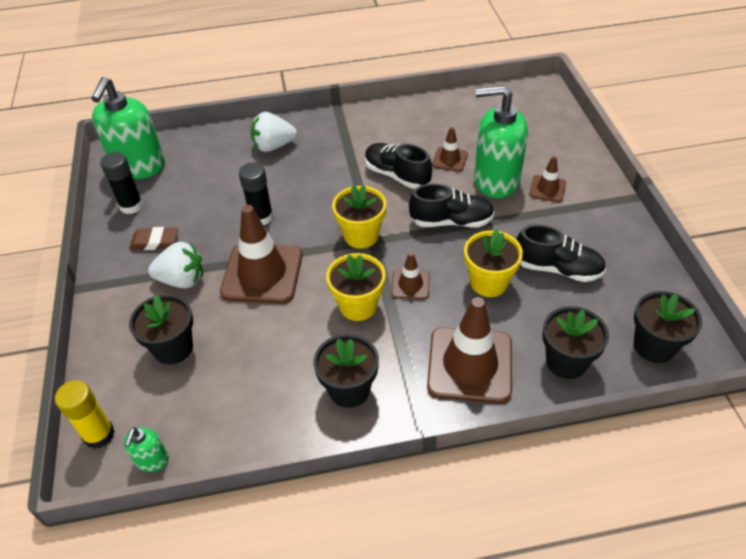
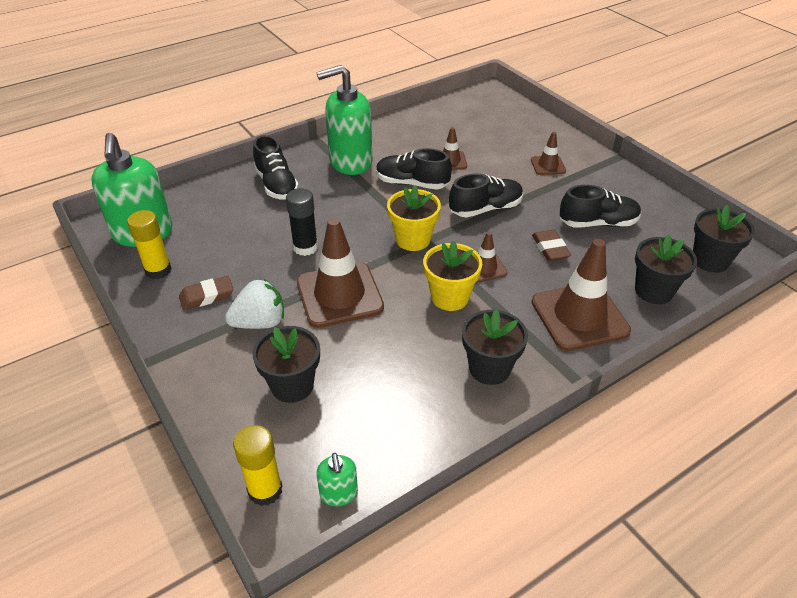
camera: 25 degrees left, 5 degrees down
black glue stick [100,152,143,214] -> yellow glue stick [127,210,172,279]
white strawberry [251,112,297,152] -> black shoe [253,135,299,199]
yellow flower pot [464,229,523,297] -> brown eraser [532,230,571,261]
green soap dispenser [474,85,528,199] -> green soap dispenser moved to [316,65,372,175]

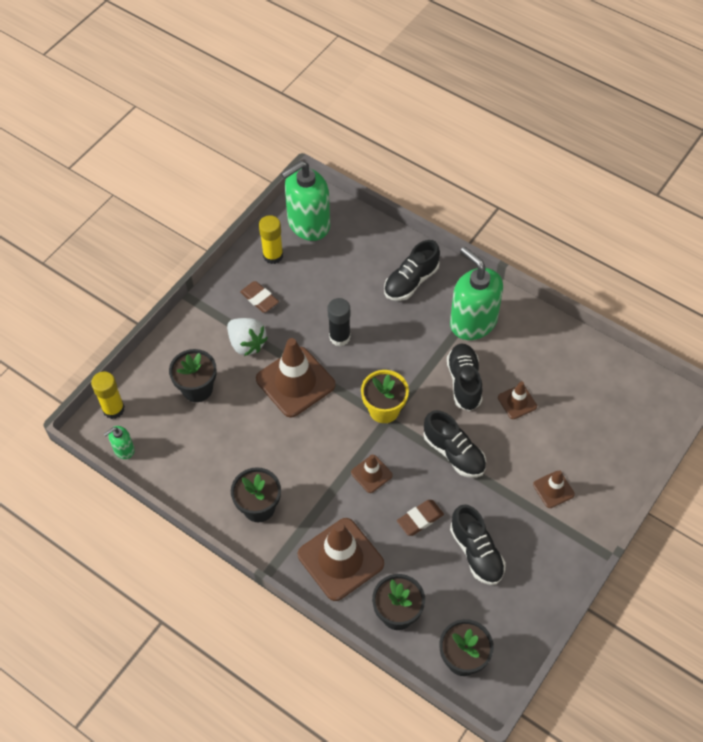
camera: 70 degrees right, 15 degrees up
yellow flower pot [423,240,482,311] -> none

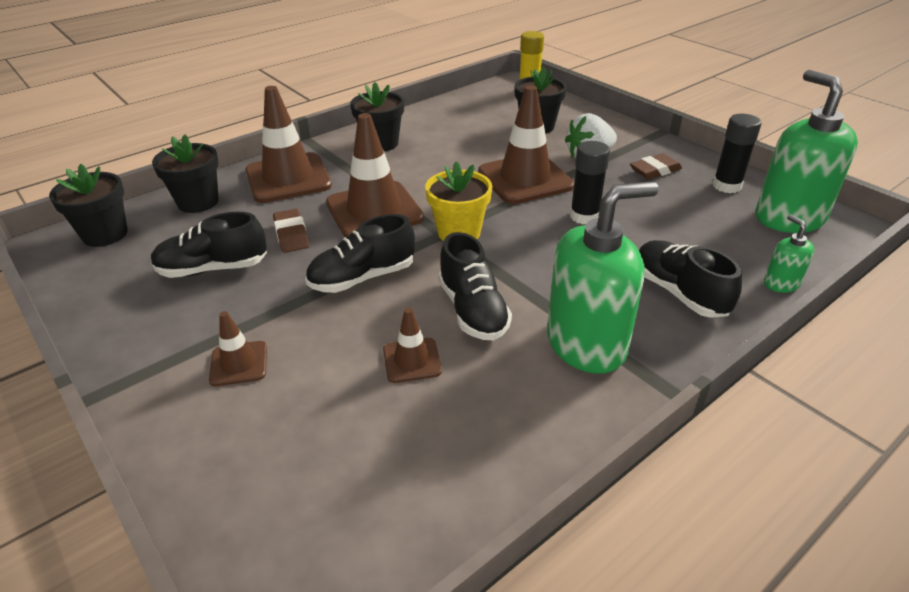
camera: 105 degrees right, 20 degrees down
green soap dispenser [104,426,135,459] -> green soap dispenser moved to [764,215,814,293]
yellow glue stick [259,215,283,264] -> black glue stick [713,114,761,193]
brown traffic cone [351,455,393,493] -> brown traffic cone [326,113,424,238], size x2.02
black shoe [447,343,482,411] -> black shoe turned 60 degrees clockwise [438,232,512,340]

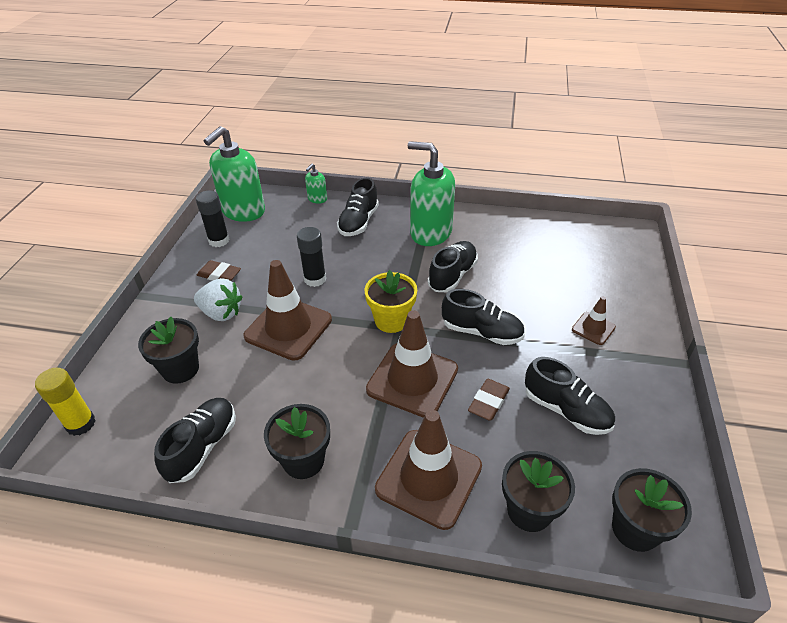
camera: 130 degrees left, 5 degrees up
brown traffic cone [383,308,442,383] -> none
none -> black shoe [154,398,236,483]

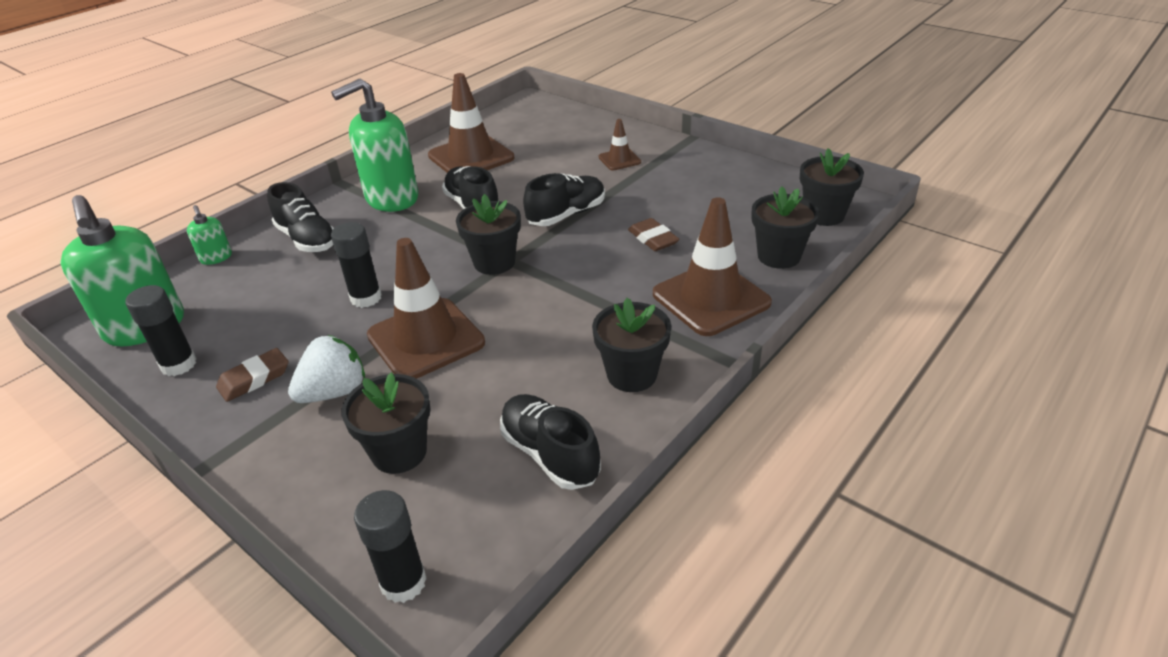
camera: 60 degrees left, 5 degrees down
yellow glue stick [35,368,96,436] -> black glue stick [354,490,427,603]
yellow flower pot [365,270,417,333] -> black flower pot [456,194,521,275]
brown traffic cone [366,310,458,418] -> brown traffic cone moved to [428,73,514,172]
black shoe [525,357,615,435] -> none

